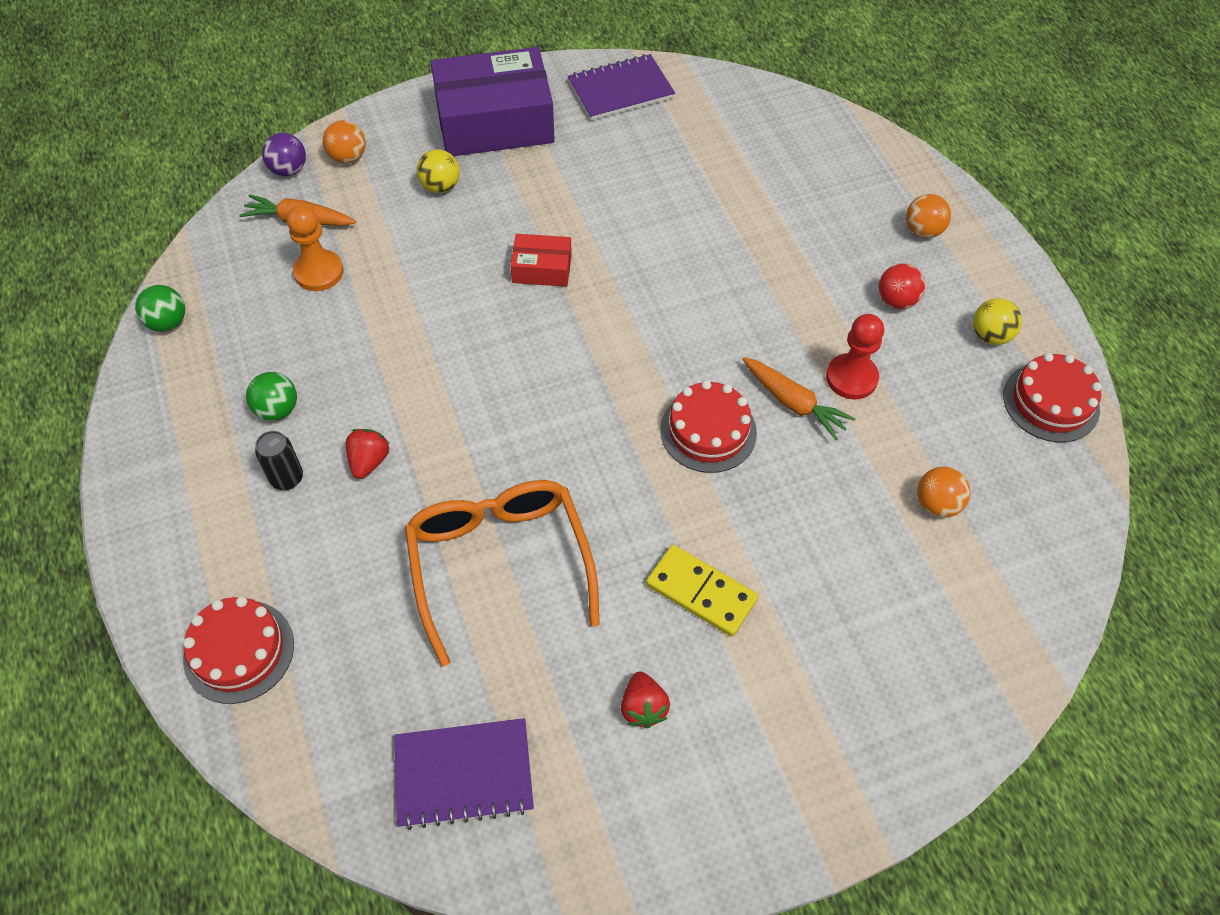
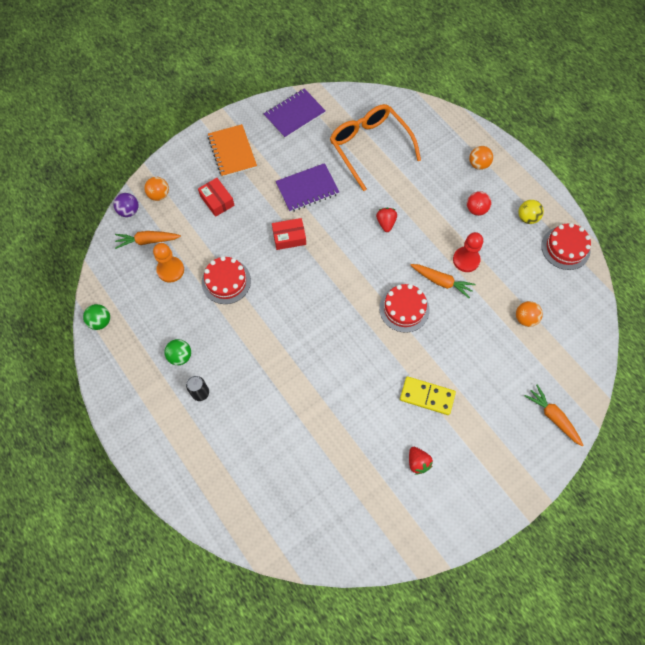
camera: 15 degrees left, 10 degrees up
red cake [183,596,294,704] -> red cake moved to [202,256,251,304]
red strawberry [346,429,389,479] -> red strawberry moved to [376,208,397,232]
purple notebook [394,718,534,830] -> purple notebook moved to [276,163,339,212]
orange glasses [405,480,600,666] -> orange glasses moved to [330,104,421,191]
yellow ball [417,149,460,193] -> red box [198,178,235,217]
purple box [431,47,555,156] -> orange notebook [208,124,257,177]
none -> orange carrot [525,385,584,446]

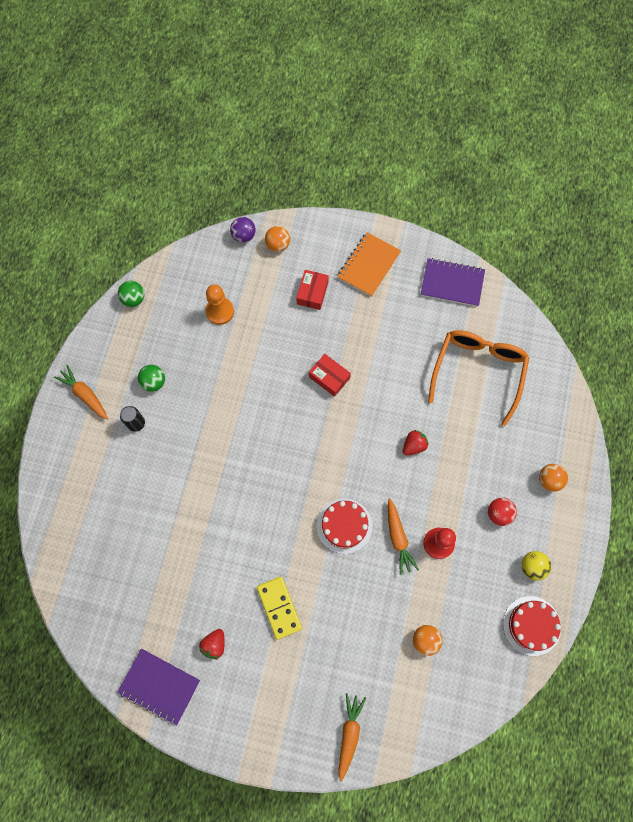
camera: 50 degrees right, 5 degrees up
orange carrot [115,231,181,249] -> orange carrot moved to [54,365,108,420]
red cake [202,256,251,304] -> none
purple notebook [276,163,339,212] -> purple notebook moved to [118,648,200,725]

